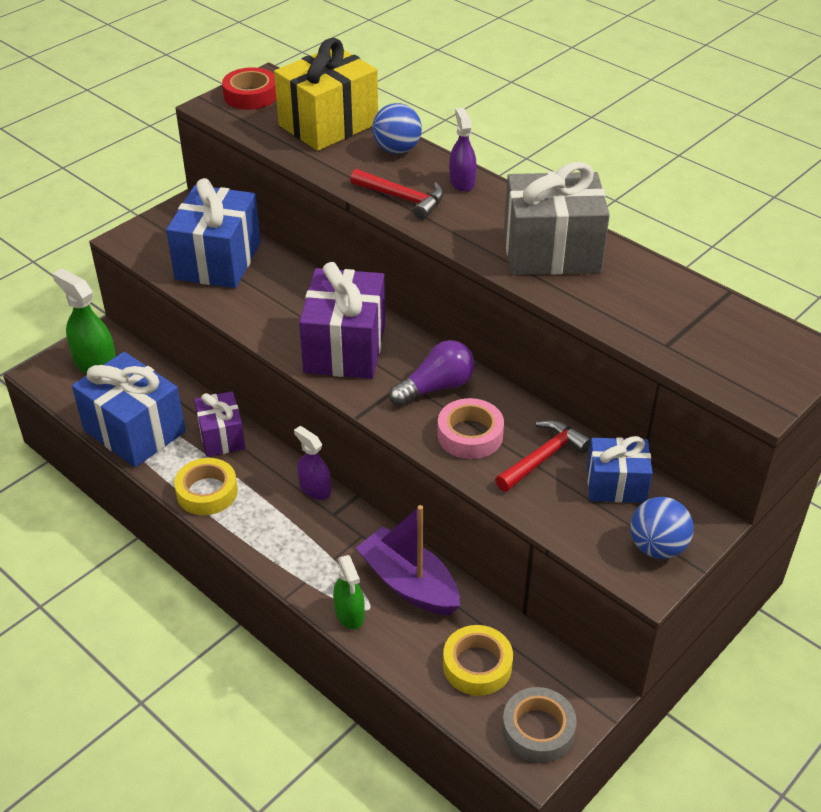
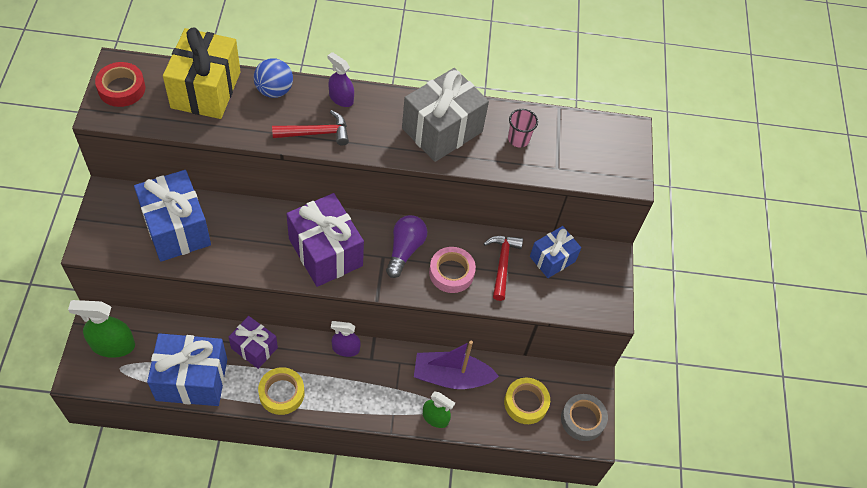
camera: 45 degrees left, 15 degrees up
blue ball [630,497,694,559] -> none
none -> pink cup [508,109,538,147]

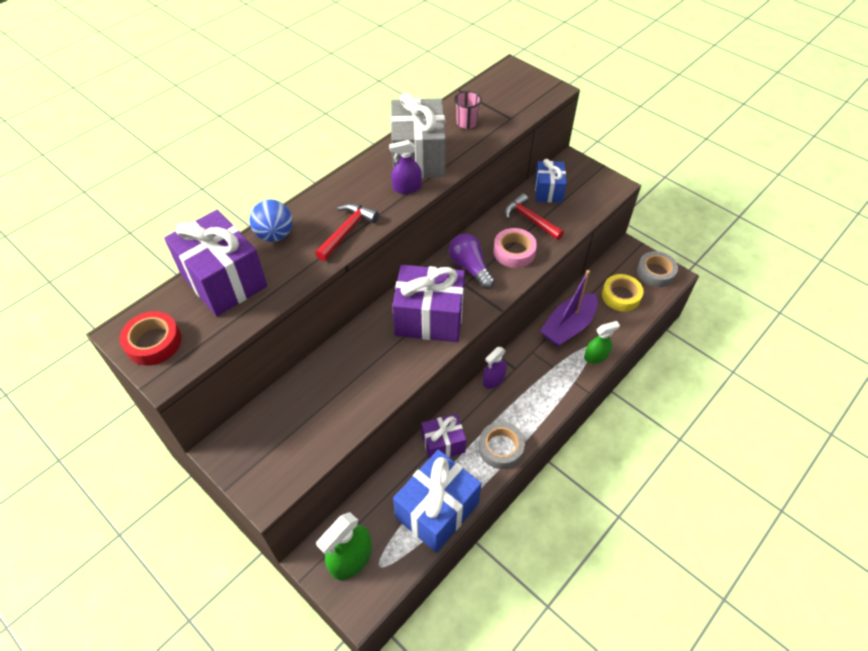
camera: 45 degrees left, 5 degrees down
blue gift [134,170,211,262] -> none
yellow gift [163,27,241,119] -> purple gift [164,210,267,316]
yellow tape [258,367,305,415] -> grey tape [479,422,525,469]
purple spray bottle [328,52,354,107] -> purple spray bottle moved to [389,140,422,194]

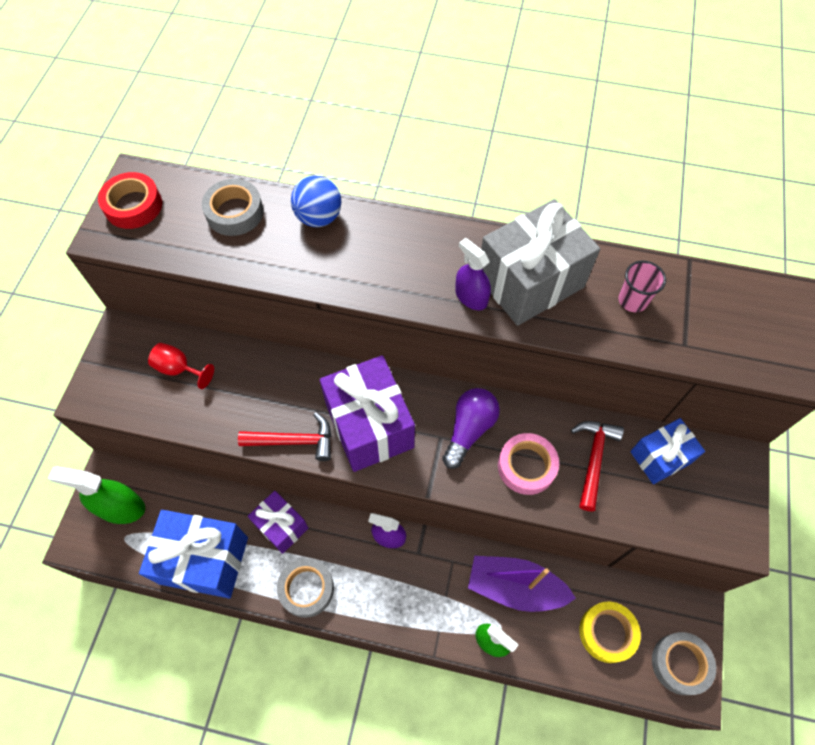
camera: 60 degrees right, 10 degrees up
purple gift [164,210,267,316] -> grey tape [202,179,263,236]
red hammer [315,203,379,261] -> red hammer moved to [238,412,331,461]
none -> red goblet [148,343,214,389]

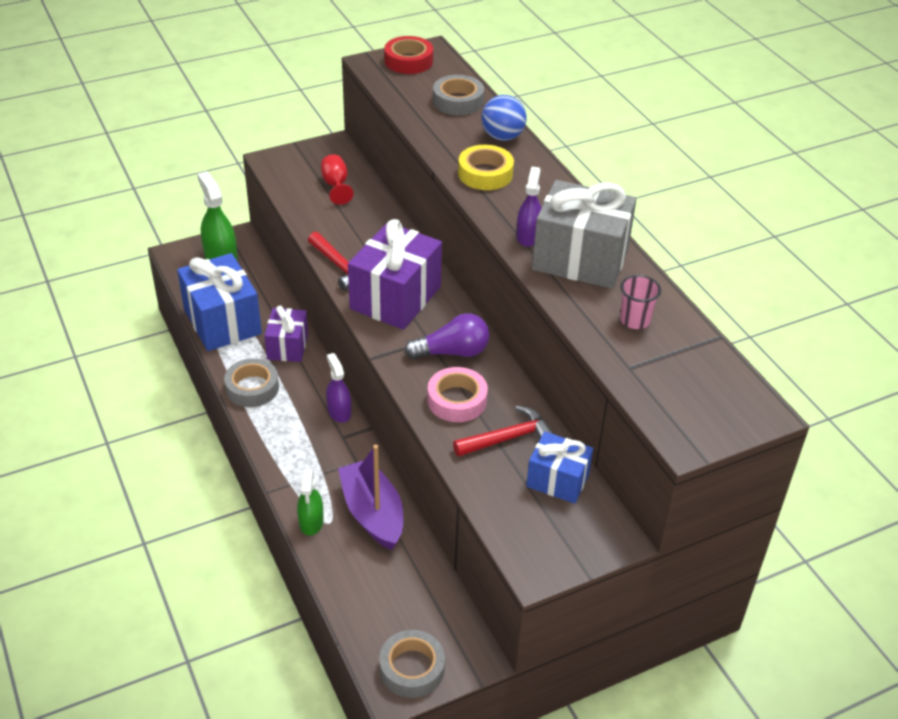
camera: 50 degrees right, 20 degrees down
yellow tape [579,602,641,663] -> yellow tape moved to [458,145,514,190]

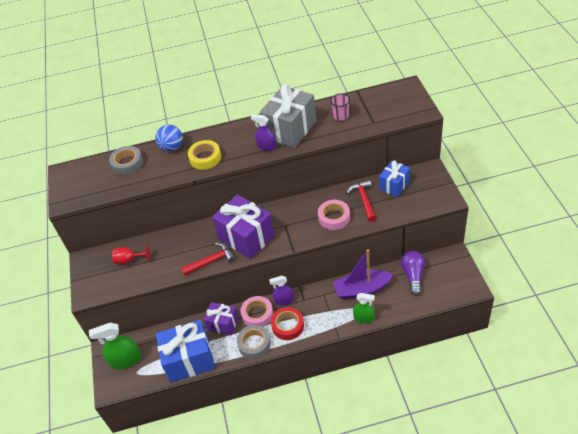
camera: 70 degrees left, 5 degrees up
grey tape [379,630,445,698] -> none
red tape [384,36,433,74] -> red tape moved to [271,307,304,340]
purple light bulb [404,313,490,359] -> purple light bulb moved to [401,251,425,296]
none -> pink tape [241,296,273,327]

